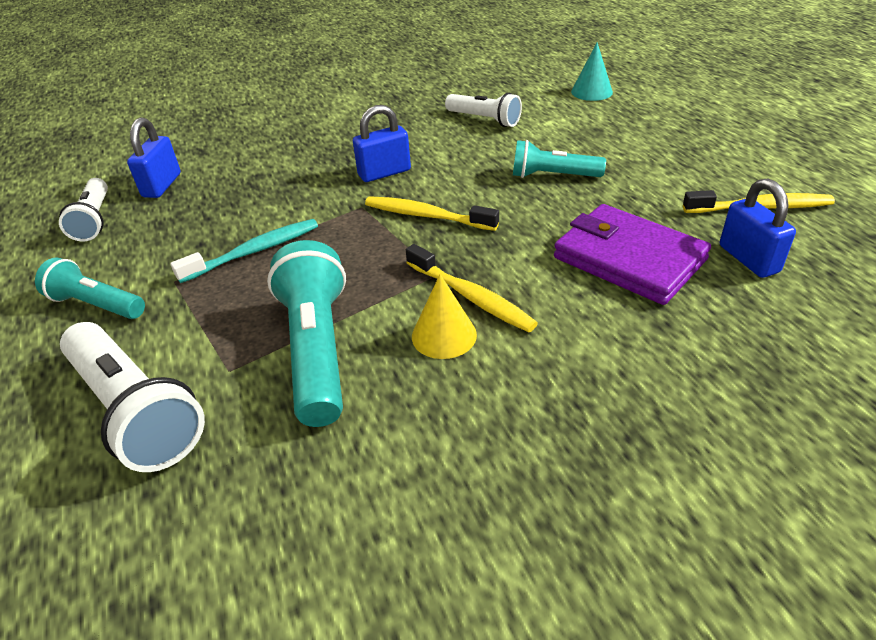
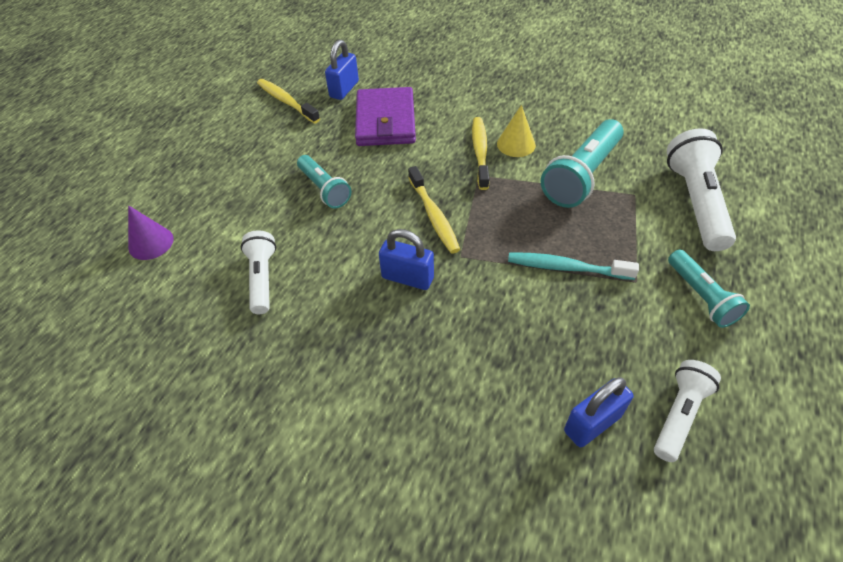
camera: 135 degrees left, 10 degrees up
turquoise cone [571,43,613,101] -> purple cone [128,205,174,260]

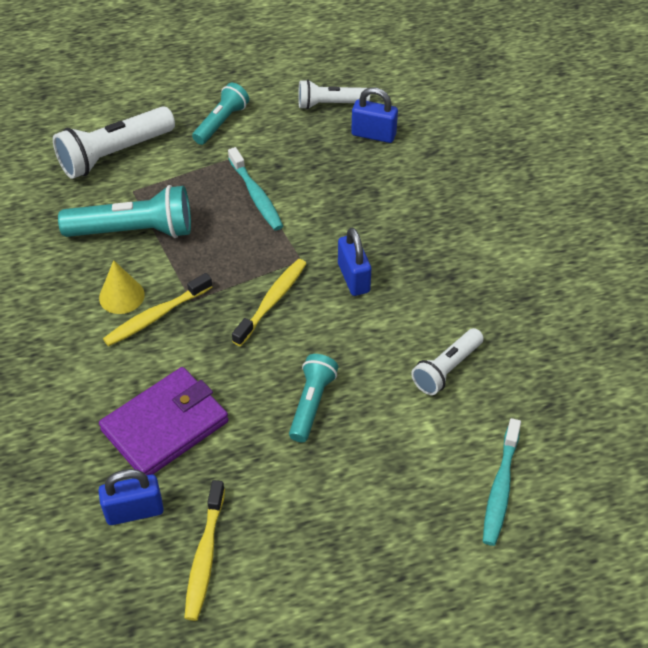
camera: 130 degrees left, 0 degrees up
purple cone [128,205,174,260] -> turquoise toothbrush [483,418,521,546]

